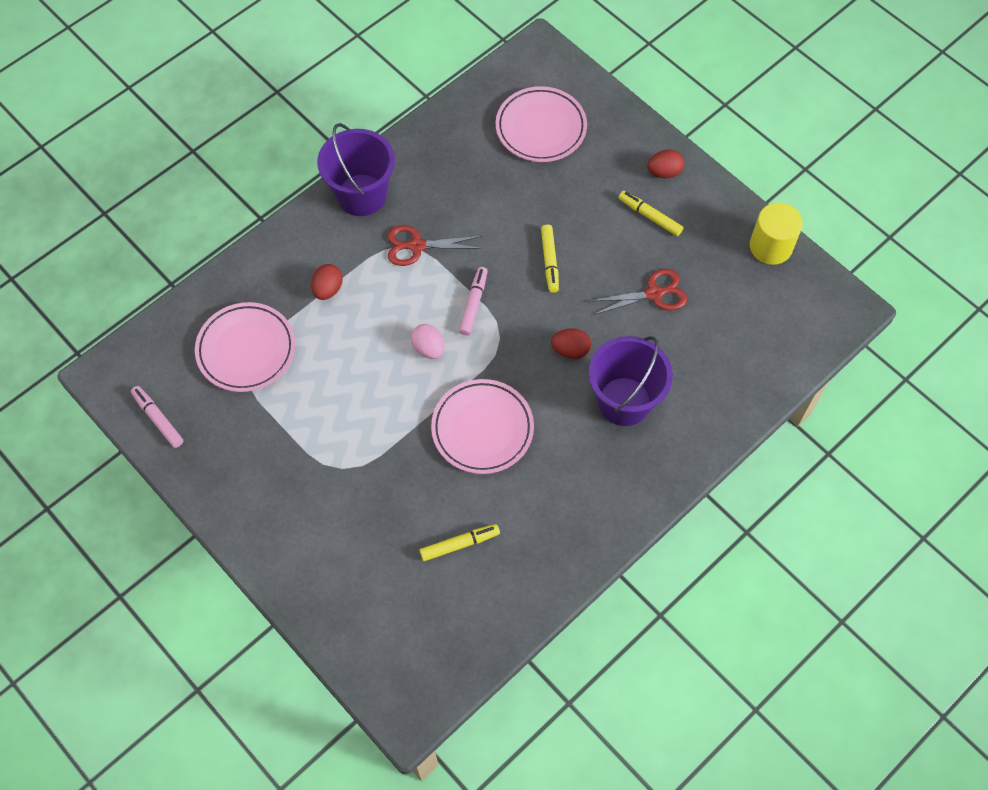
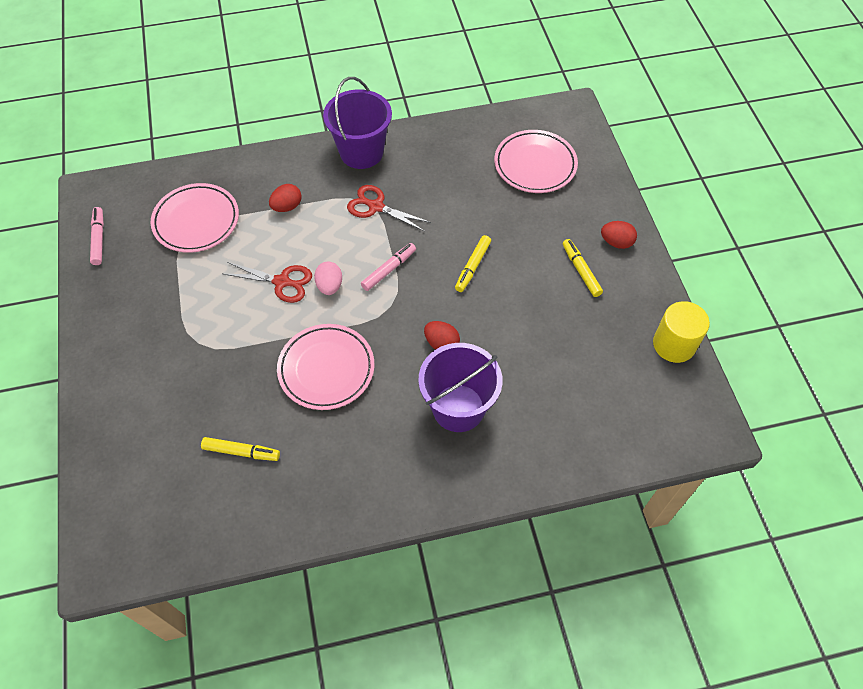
camera: 30 degrees right, 5 degrees down
red scissors [590,269,687,315] -> red scissors moved to [224,262,312,303]

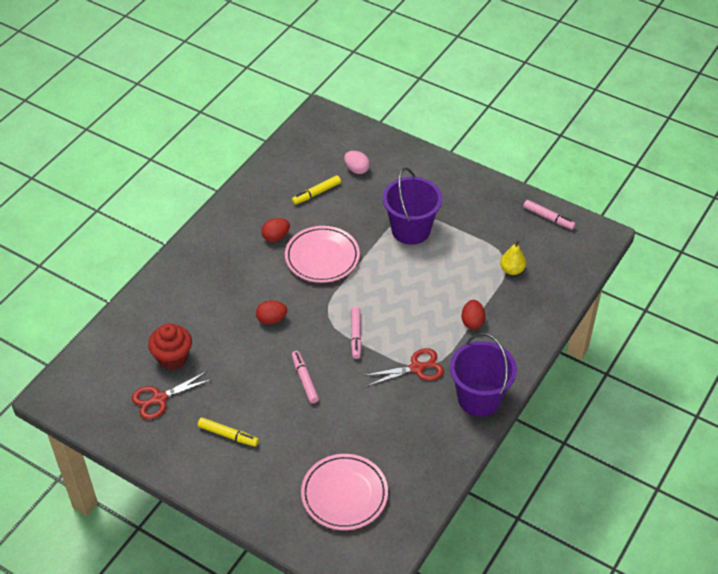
camera: 135 degrees right, 10 degrees down
pink plate [151,183,239,253] -> yellow pear [500,240,526,275]
red scissors [224,262,312,303] -> red scissors moved to [132,371,213,419]
pink egg [314,262,342,295] -> pink egg moved to [344,151,370,174]
purple bucket [418,343,503,432] -> purple bucket moved to [383,168,442,245]
yellow marker [455,235,491,292] -> pink marker [292,351,319,403]
red egg [601,221,637,249] -> red egg moved to [261,218,290,242]
yellow cylinder [653,301,710,363] -> none
none -> red cupcake [148,323,192,370]

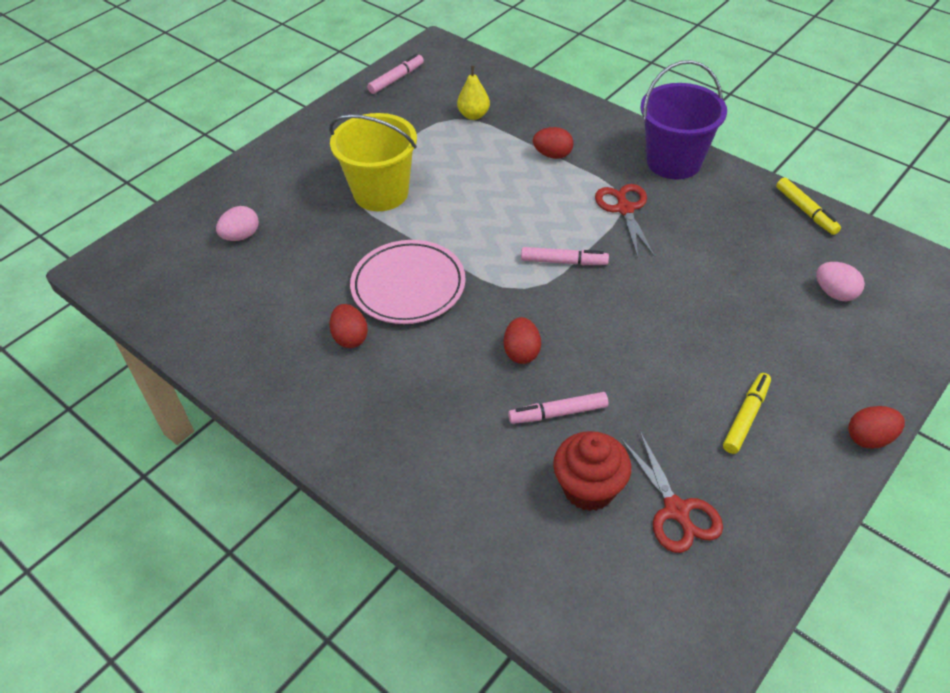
camera: 80 degrees left, 0 degrees up
yellow marker [292,175,341,205] -> yellow marker moved to [776,177,841,235]
pink marker [292,351,319,403] -> pink marker moved to [508,392,608,424]
pink plate [301,454,388,530] -> pink egg [816,262,865,301]
purple bucket [383,168,442,245] -> yellow bucket [329,113,417,211]
none -> red egg [848,406,905,449]

